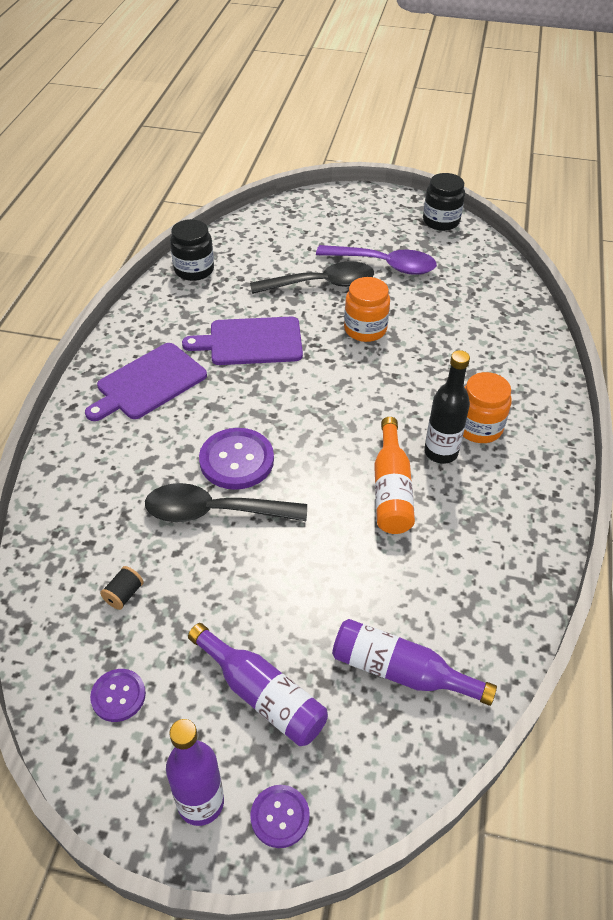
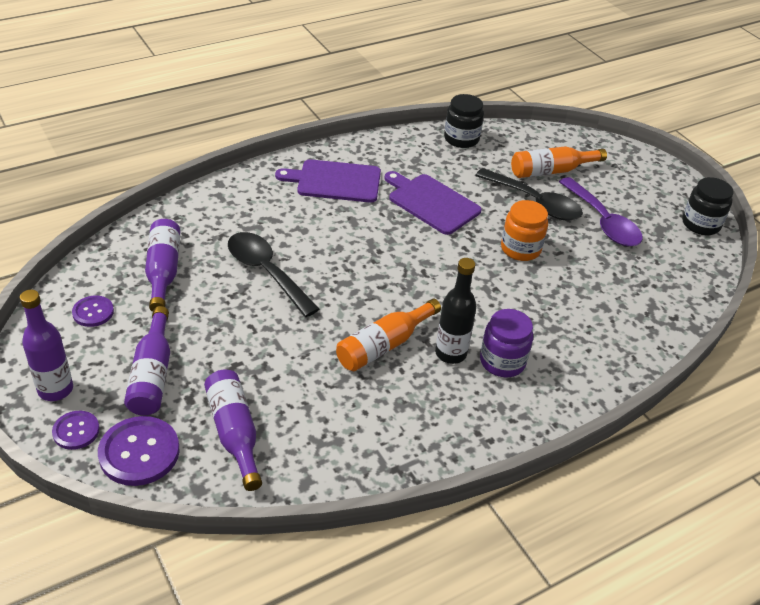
camera: 45 degrees right, 5 degrees down
black spool [100,566,144,610] -> purple bottle [145,219,180,312]
purple button [199,428,274,490] -> purple button moved to [98,416,179,486]
orange jar [463,372,512,443] -> purple jar [480,309,533,377]
none -> orange bottle [511,146,607,178]

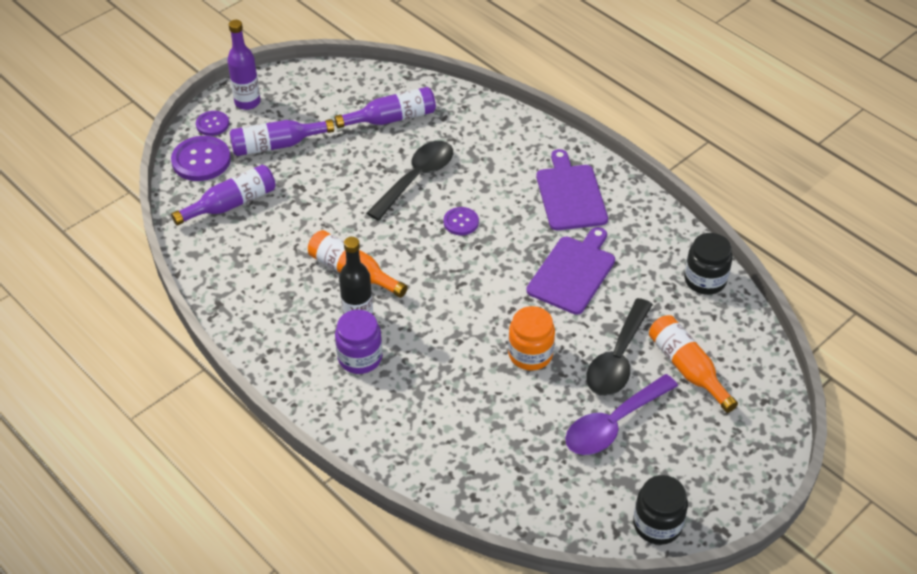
camera: 80 degrees right, 5 degrees up
purple button [72,296,114,327] -> purple button moved to [444,207,479,235]

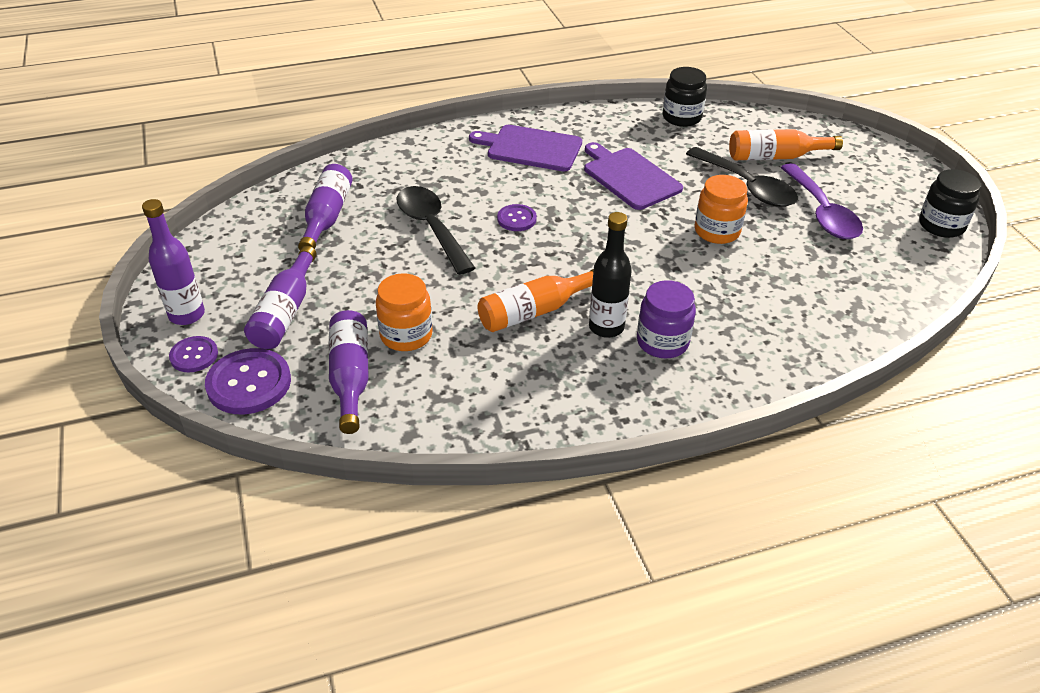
camera: 65 degrees left, 5 degrees down
none -> orange jar [376,273,433,351]

